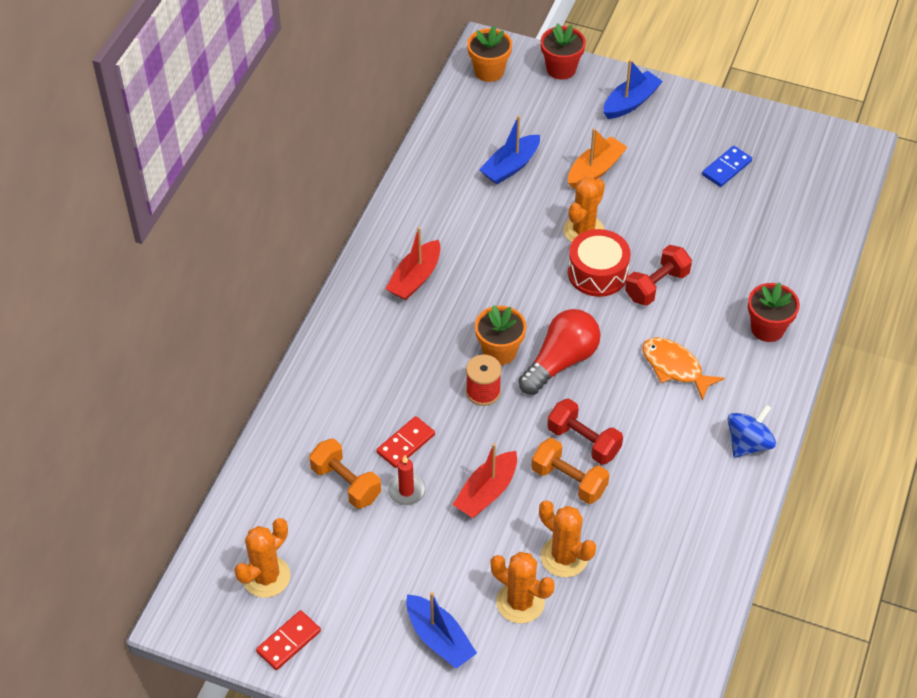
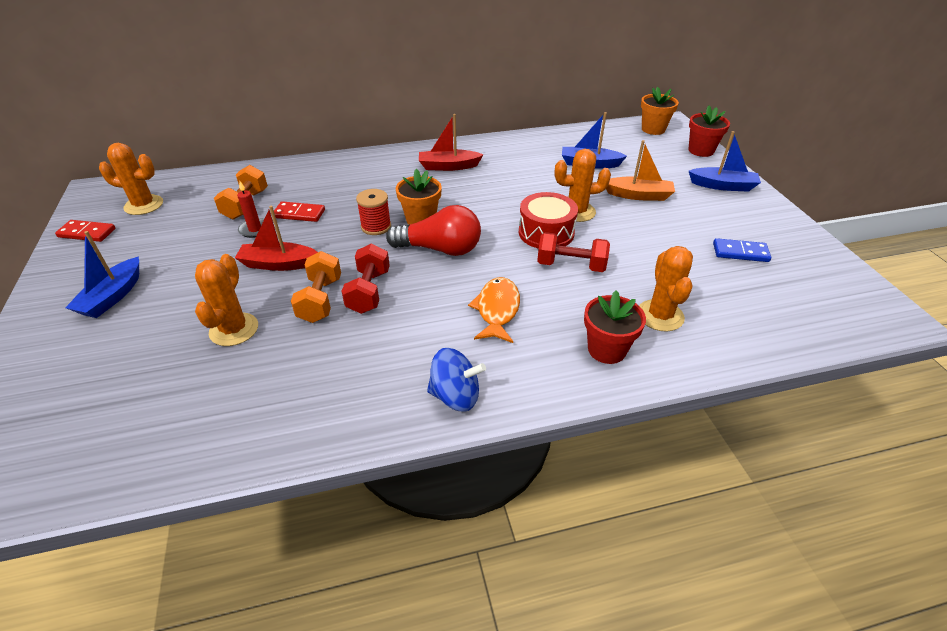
camera: 55 degrees right, 10 degrees down
orange cactus [491,552,555,623] -> orange cactus moved to [639,246,693,332]

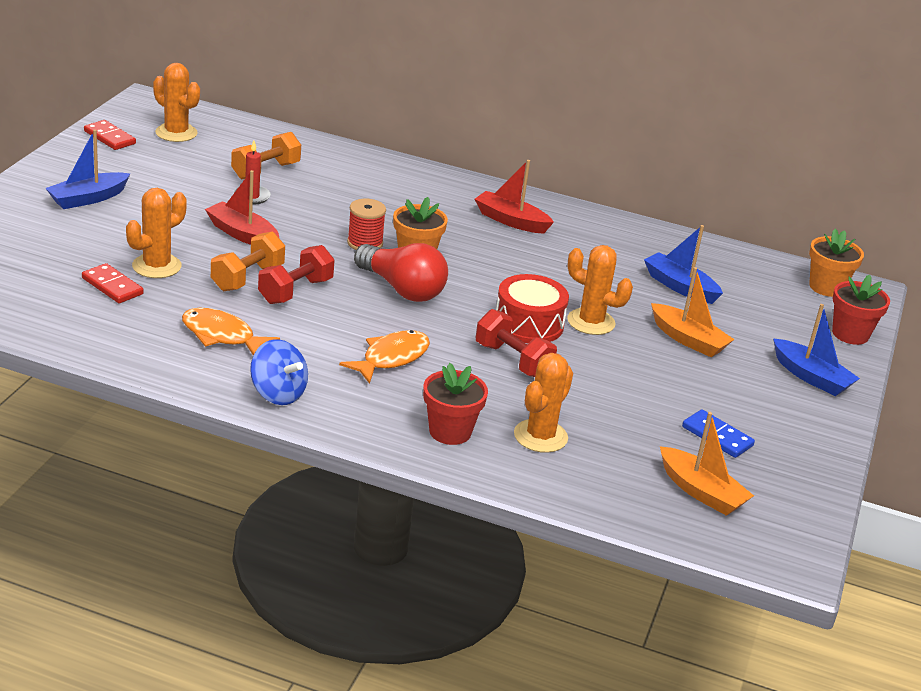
camera: 30 degrees right, 10 degrees down
red domino [274,201,325,222] -> red domino moved to [82,263,144,303]
none -> orange fish [182,308,280,355]
none -> orange boat [660,412,754,516]

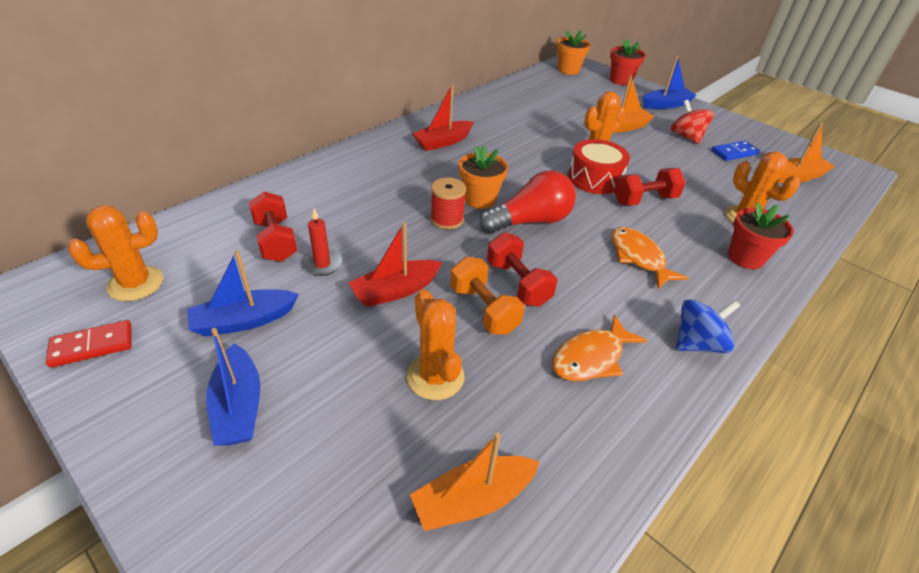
camera: 65 degrees left, 10 degrees up
red domino [82,263,144,303] -> none
orange dumbbell [231,132,301,179] -> red dumbbell [249,192,297,262]
blue boat [644,225,723,304] -> blue boat moved to [187,250,299,337]
none -> orange boat [410,432,540,531]
none -> red spinning top [671,100,714,144]

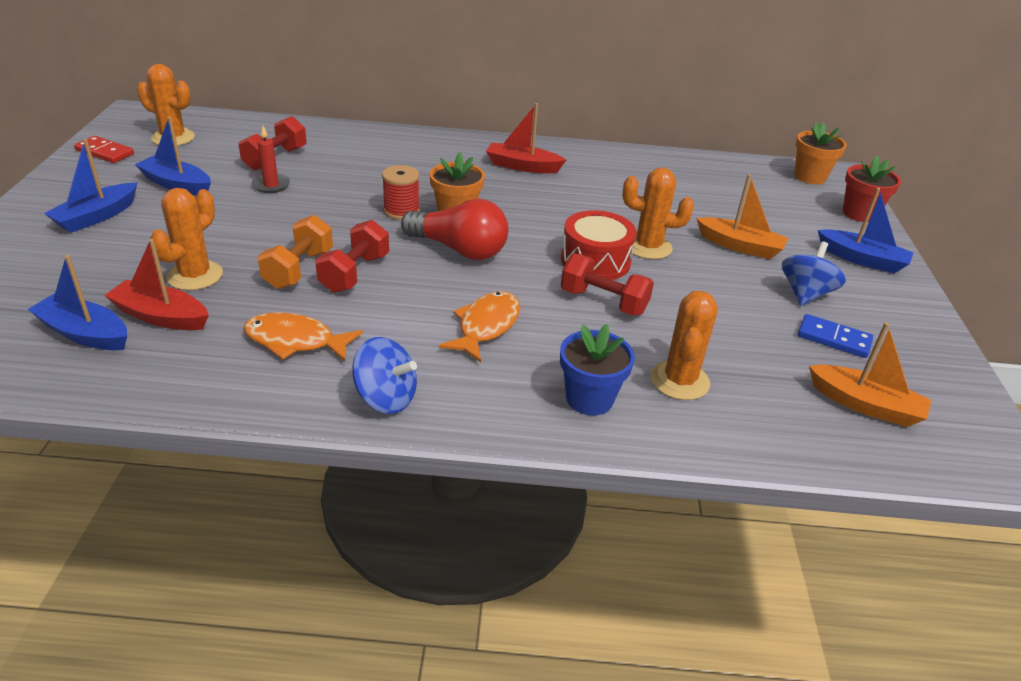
camera: 50 degrees right, 5 degrees down
red boat [348,222,443,307] -> red boat moved to [104,239,209,330]
orange boat [410,432,540,531] -> blue boat [28,255,127,350]
red spinning top [671,100,714,144] -> blue spinning top [782,241,846,306]
red flower pot [728,202,794,269] -> blue flower pot [560,324,635,415]

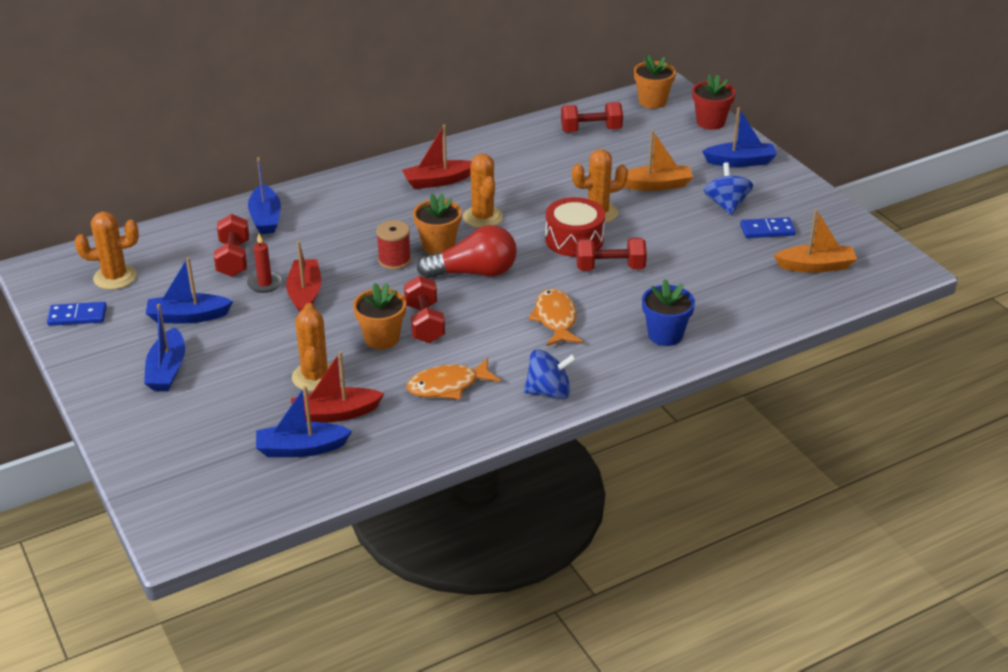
camera: 30 degrees left, 0 degrees up
red domino [74,136,134,163] -> blue domino [47,302,107,326]
orange dumbbell [258,215,333,289] -> orange flower pot [353,283,406,349]
orange cactus [651,291,718,400] -> orange cactus moved to [463,154,503,228]
none -> blue boat [248,157,281,234]
none -> red boat [286,241,321,313]
none -> red dumbbell [561,102,623,132]

